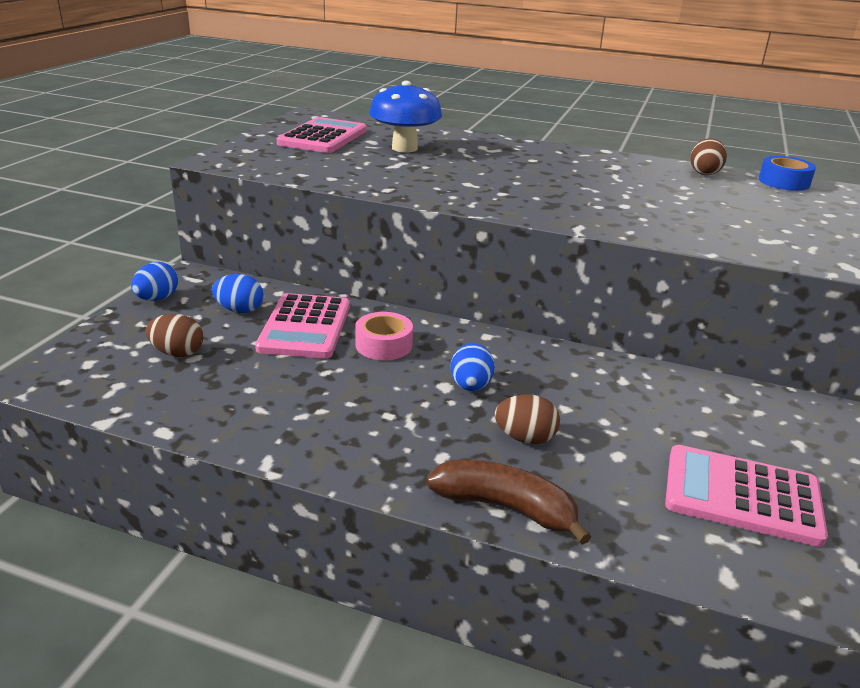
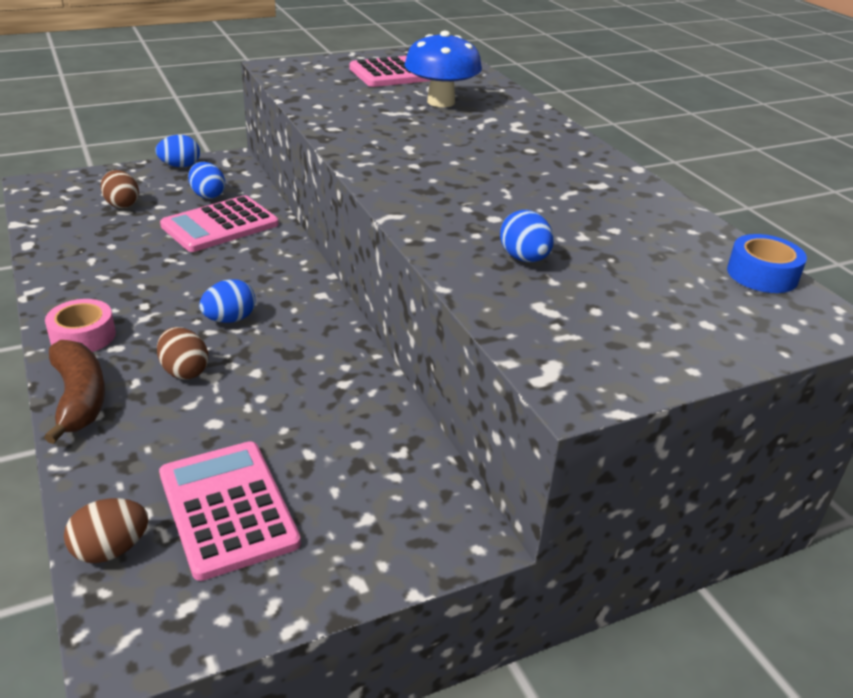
camera: 45 degrees right, 5 degrees up
pink tape [355,312,413,360] -> pink tape moved to [45,299,116,352]
brown egg [690,138,727,175] -> brown egg moved to [64,498,148,563]
none -> blue egg [500,210,554,262]

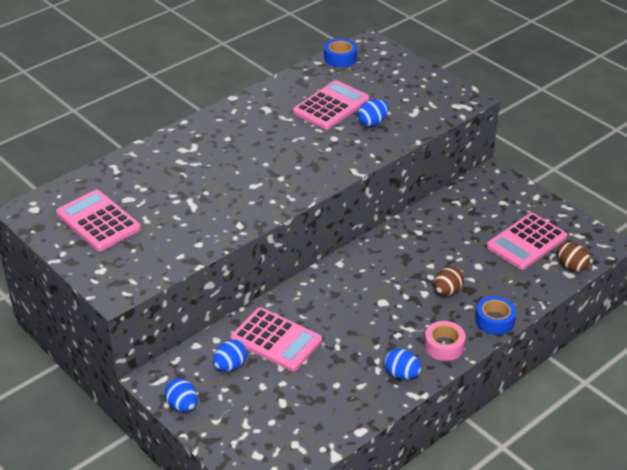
camera: 105 degrees left, 5 degrees up
brown banana [44,340,105,444] -> blue tape [475,296,516,335]
brown egg [100,170,139,208] -> none
blue egg [199,279,256,323] -> blue egg moved to [384,349,421,379]
blue mushroom [404,31,482,107] -> none
none -> pink calculator [293,80,369,130]

